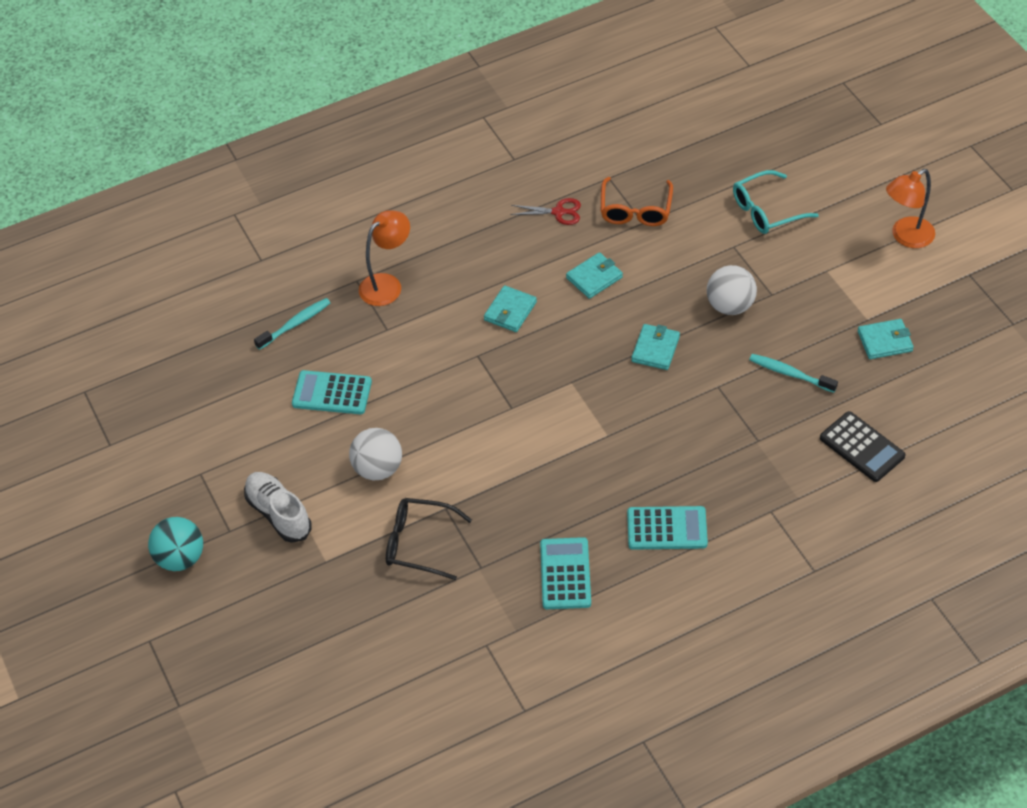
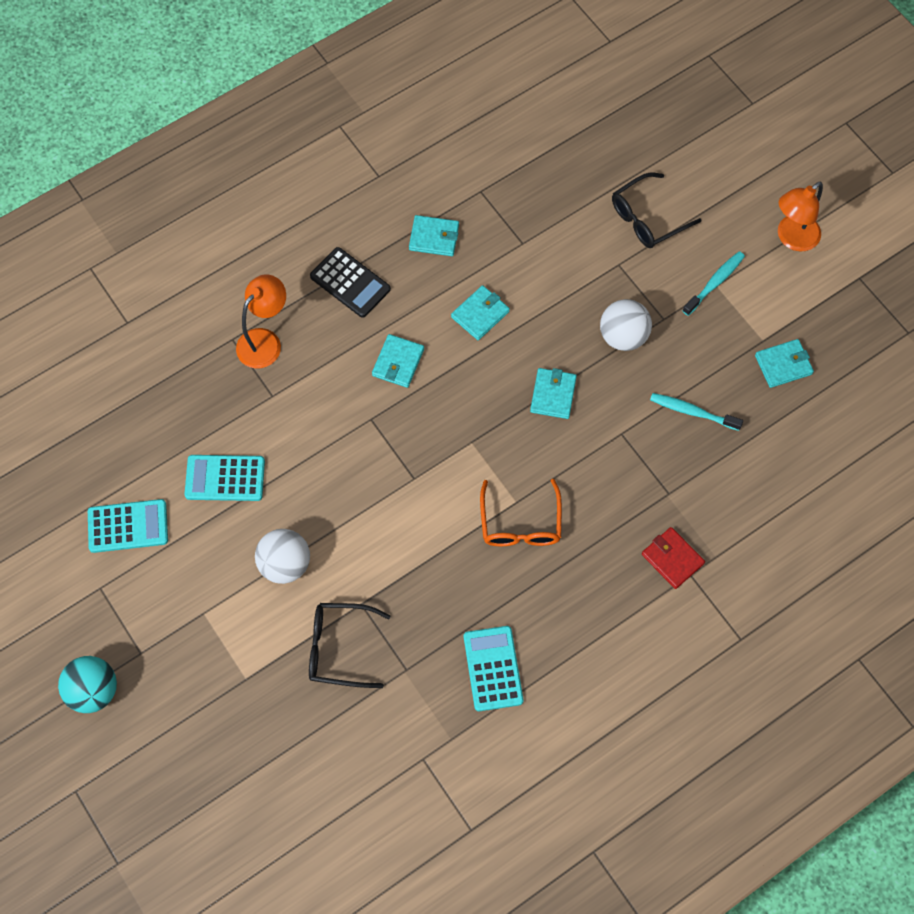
camera: 10 degrees left, 15 degrees up
white shoe [244,472,312,543] -> none
turquoise toothbrush [254,298,330,350] -> turquoise toothbrush moved to [682,251,745,316]
red scissors [511,198,581,225] -> turquoise wallet [409,215,459,256]
orange glasses [601,177,673,226] -> orange glasses moved to [480,479,562,546]
turquoise calculator [627,506,708,550] -> turquoise calculator moved to [88,499,168,553]
turquoise glasses [733,170,819,234] -> black glasses [612,172,701,248]
black calculator [820,411,905,482] -> black calculator moved to [310,247,391,318]
none -> red wallet [642,527,705,589]

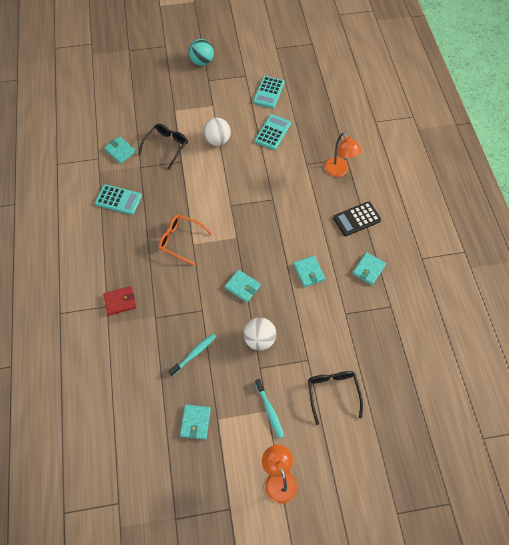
camera: 115 degrees right, 5 degrees down
turquoise wallet [372,334,424,388] -> turquoise wallet moved to [104,137,136,164]

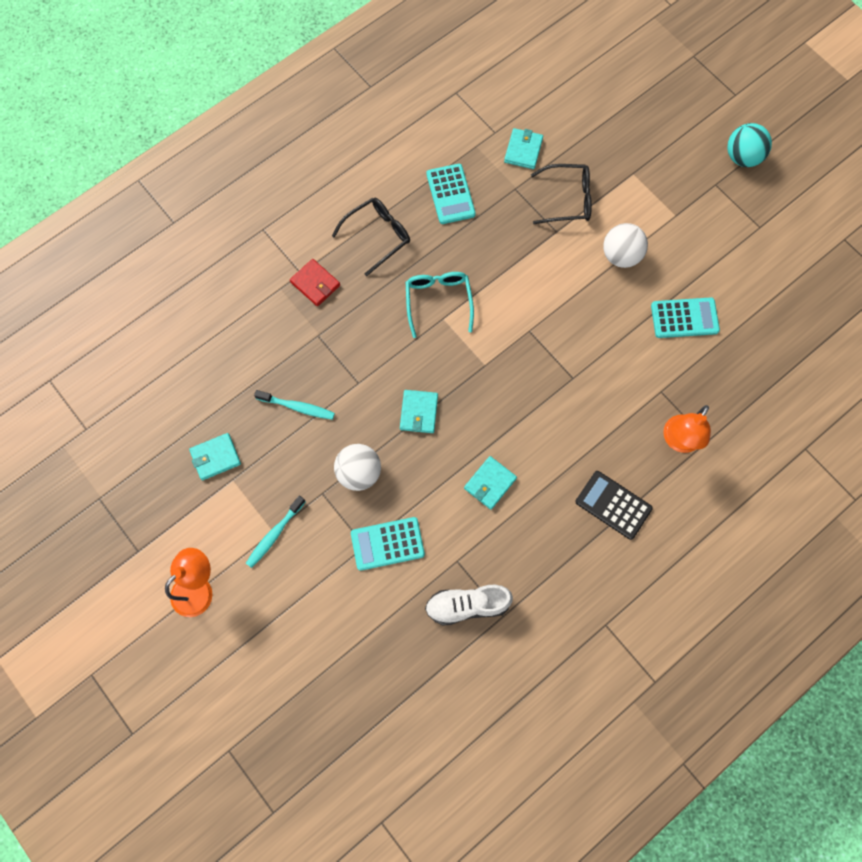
camera: 60 degrees right, 10 degrees up
orange glasses [158,215,212,266] -> turquoise glasses [406,272,474,338]
turquoise calculator [253,76,285,108] -> turquoise calculator moved to [351,517,425,571]
black glasses [308,371,363,425] -> black glasses moved to [332,198,410,276]
turquoise wallet [352,252,386,285] -> none
none -> white shoe [425,585,513,626]

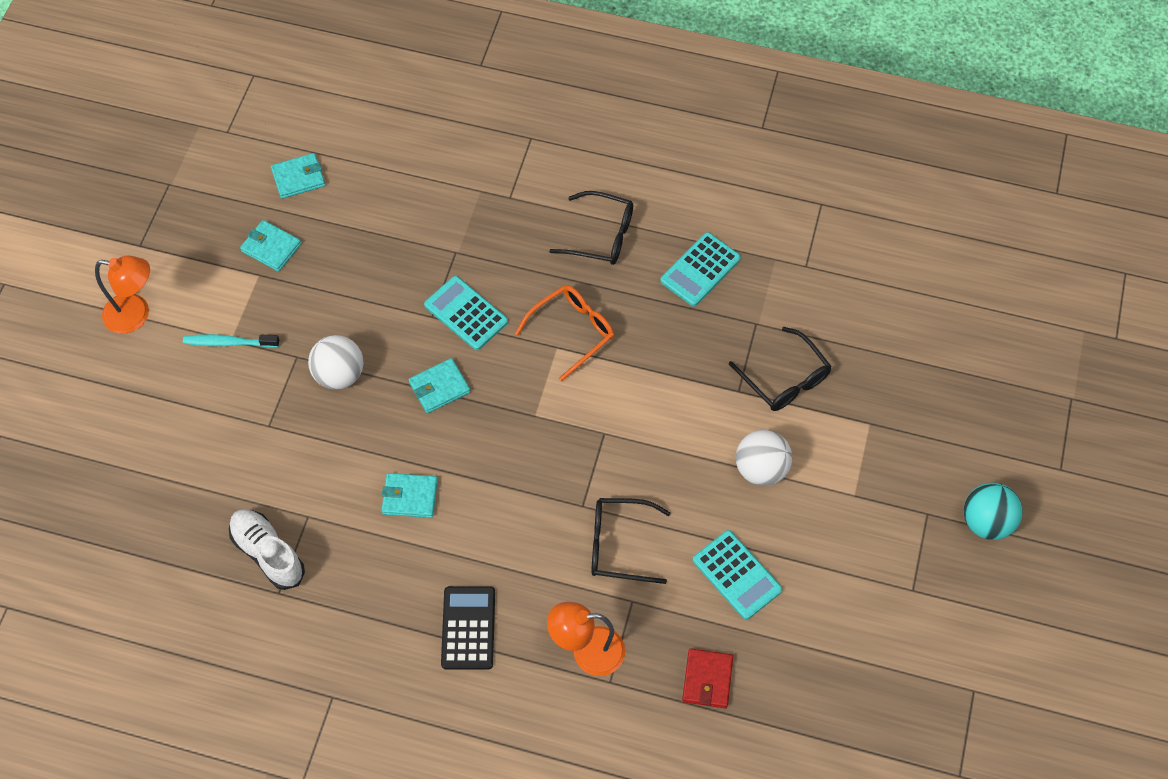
camera: 55 degrees right, 10 degrees down
turquoise toothbrush [254,390,335,420] -> none
red wallet [290,259,340,306] -> red wallet moved to [682,648,733,708]
turquoise calculator [351,517,425,571] -> turquoise calculator moved to [424,276,508,350]
turquoise glasses [406,272,474,338] -> orange glasses [515,285,614,381]
turquoise wallet [504,128,543,169] -> turquoise wallet moved to [271,153,325,199]
none -> black glasses [591,498,671,584]

